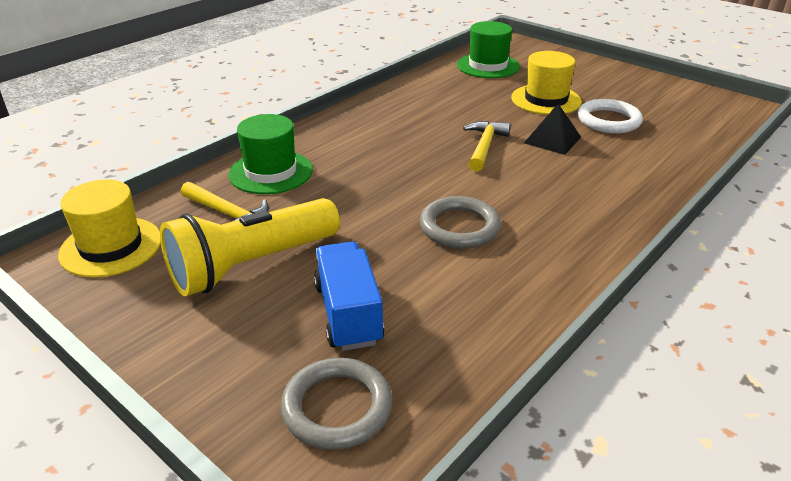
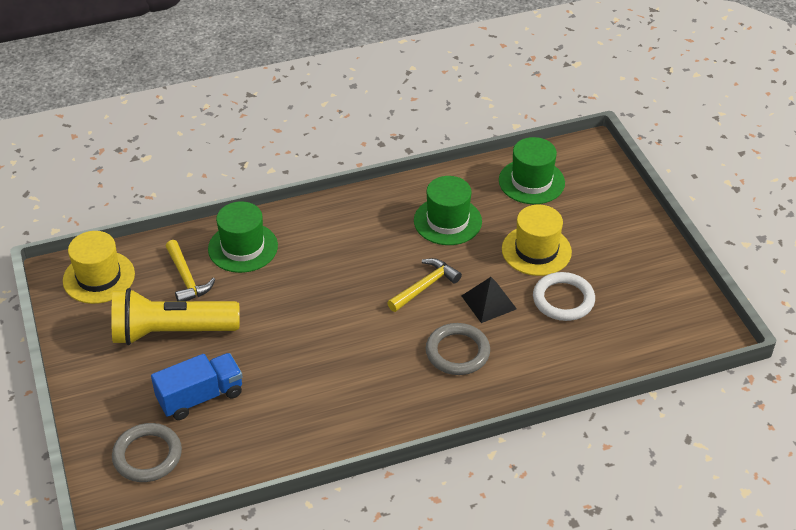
camera: 30 degrees right, 10 degrees up
blue truck [314,241,384,351] -> blue truck turned 45 degrees clockwise [151,353,243,420]
grey ring [420,196,501,249] -> grey ring moved to [426,323,490,375]
none -> green hat [414,176,482,245]

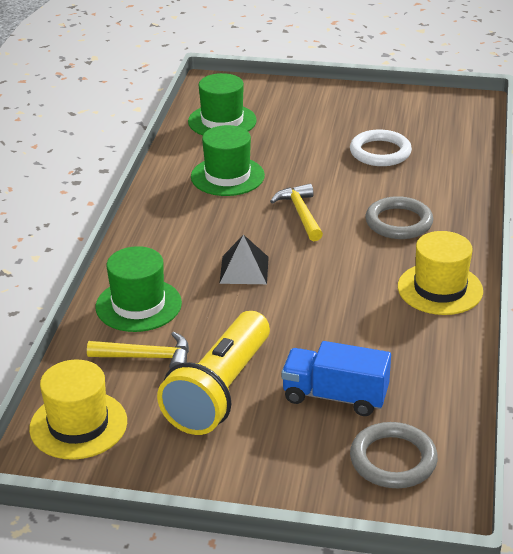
camera: 60 degrees left, 10 degrees down
blue truck [151,353,243,420] -> blue truck turned 75 degrees counterclockwise [281,341,391,416]
black pyramid [462,277,517,323] -> black pyramid moved to [219,234,269,284]
yellow hat [502,205,572,276] -> yellow hat moved to [398,231,483,315]

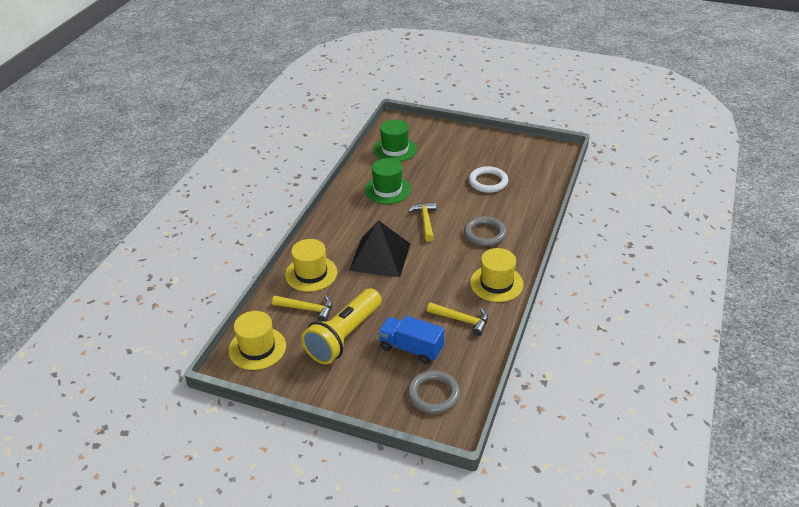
camera: 10 degrees right, 5 degrees up
green hat [96,246,182,332] -> yellow hat [285,239,337,292]
black pyramid [219,234,269,284] -> black pyramid [349,220,410,277], size x1.78
none -> yellow hammer [427,302,488,336]

